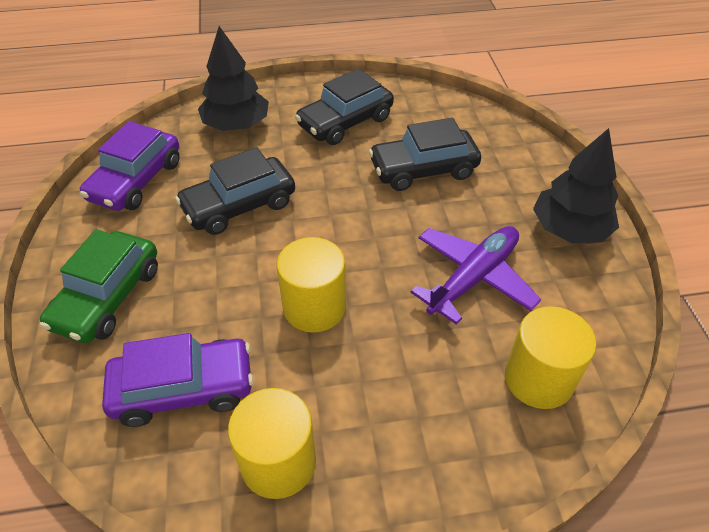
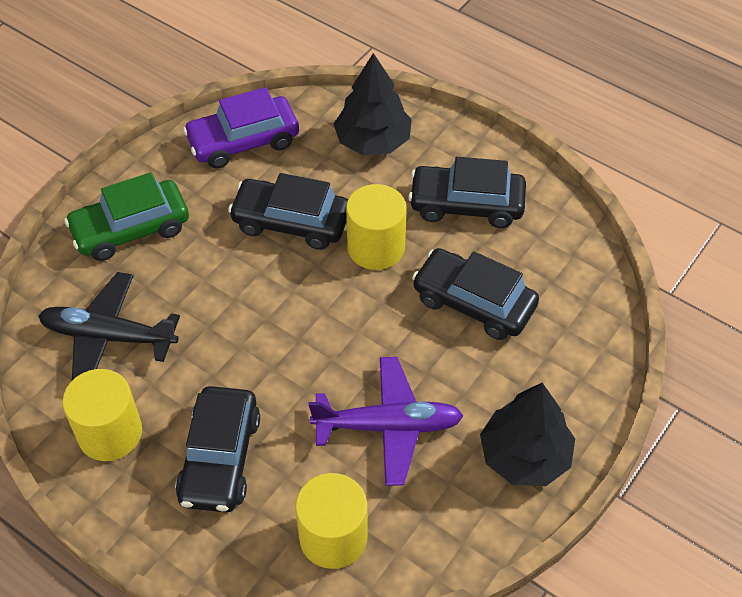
camera: 45 degrees right, 5 degrees up
purple car [102,333,254,427] -> black plane [38,272,180,380]
yellow cylinder [277,237,346,333] -> yellow cylinder moved to [346,184,407,270]
none -> black car [175,386,260,512]

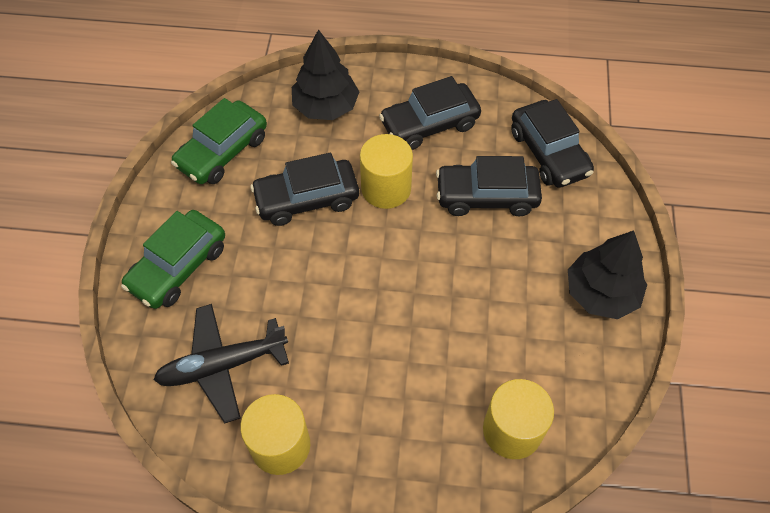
camera: 30 degrees left, 5 degrees up
black car [175,386,260,512] -> black car moved to [511,99,594,188]
purple car [183,87,299,169] -> green car [171,98,267,184]
purple plane [309,357,464,486] -> none

